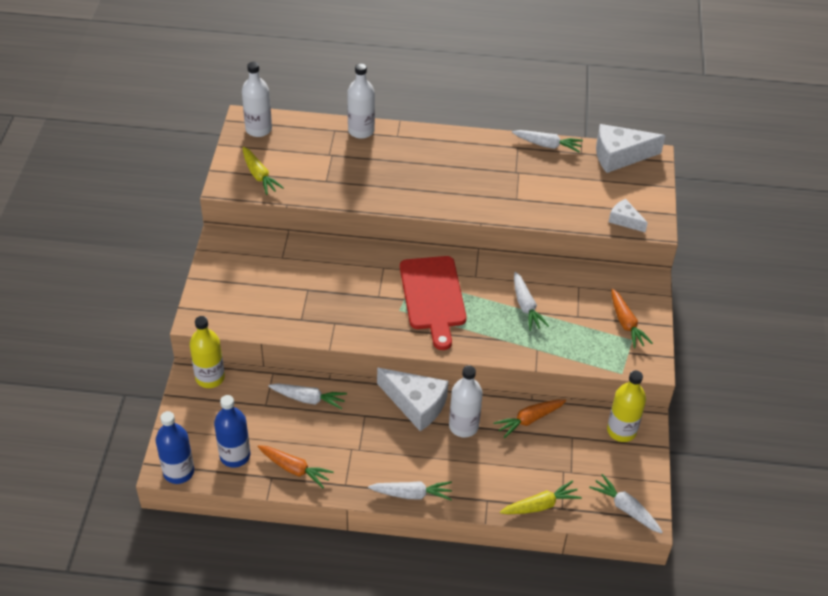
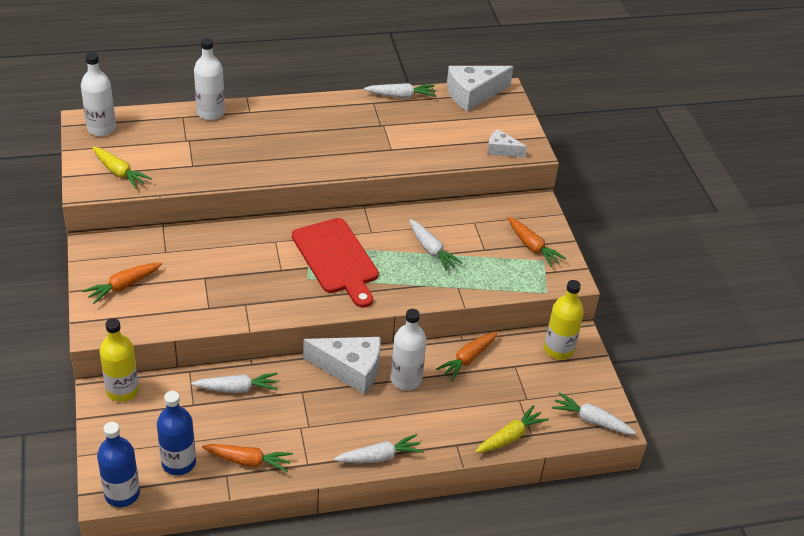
camera: 20 degrees left, 5 degrees down
none -> orange carrot [83,262,162,304]

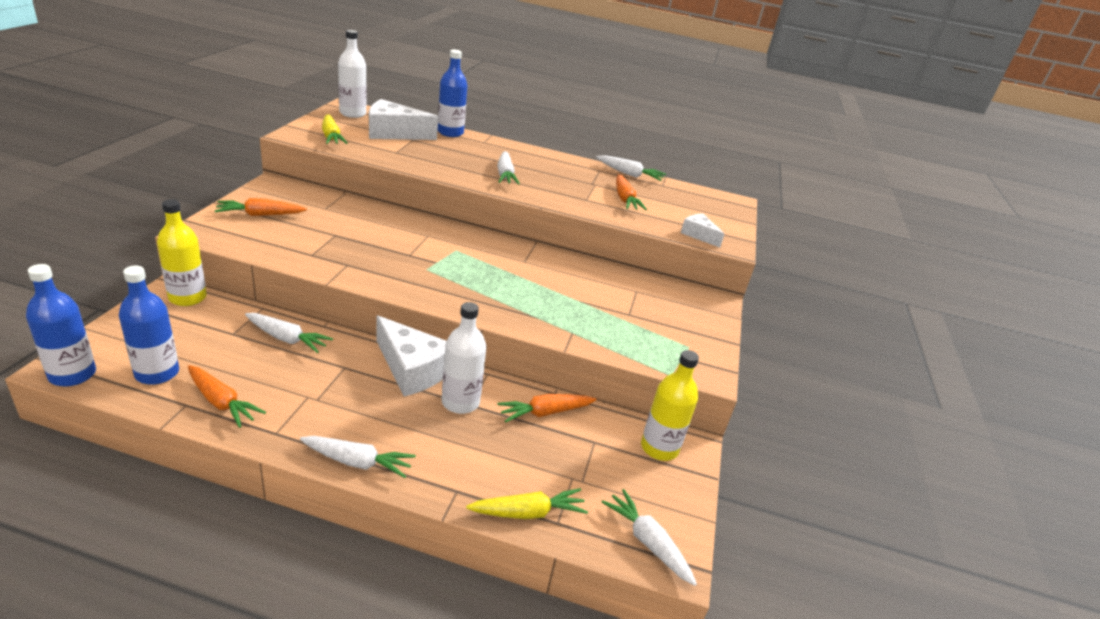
camera: 25 degrees right, 10 degrees down
white bottle [194,38,225,120] -> blue bottle [438,50,468,137]
red cutting board [292,218,379,308] -> none
white carrot [410,219,463,271] -> white carrot moved to [497,151,520,185]
white cheese [446,66,513,112] -> white cheese moved to [369,99,438,140]
orange carrot [508,217,566,267] -> orange carrot moved to [616,174,647,210]

